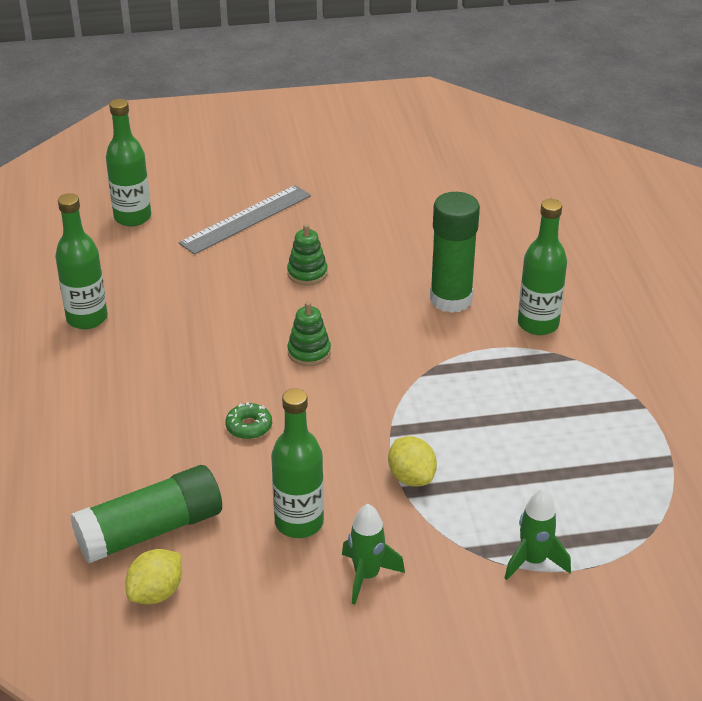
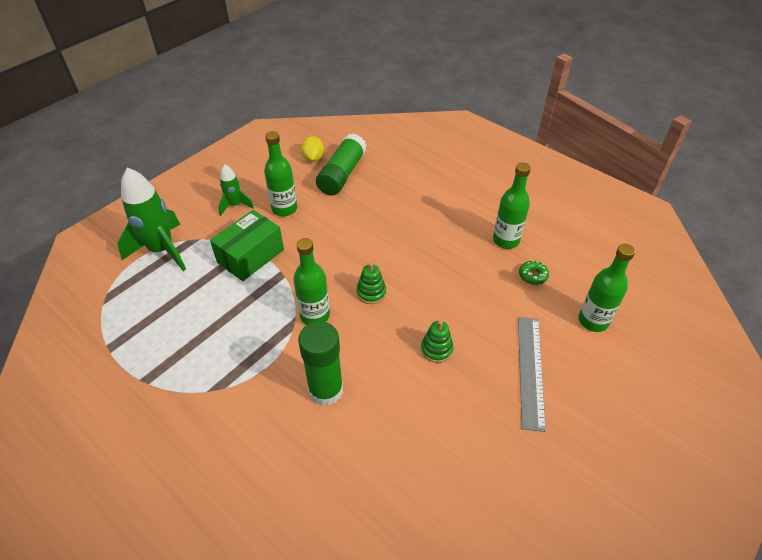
camera: 140 degrees right, 10 degrees up
green donut [225,402,272,439] -> green donut moved to [519,260,549,285]
yellow lemon [388,436,437,487] -> green box [210,210,284,281]
green rocket [505,489,571,580] -> green rocket [118,167,186,271], size x1.87
green bottle [518,199,567,335] -> green bottle moved to [293,238,330,325]

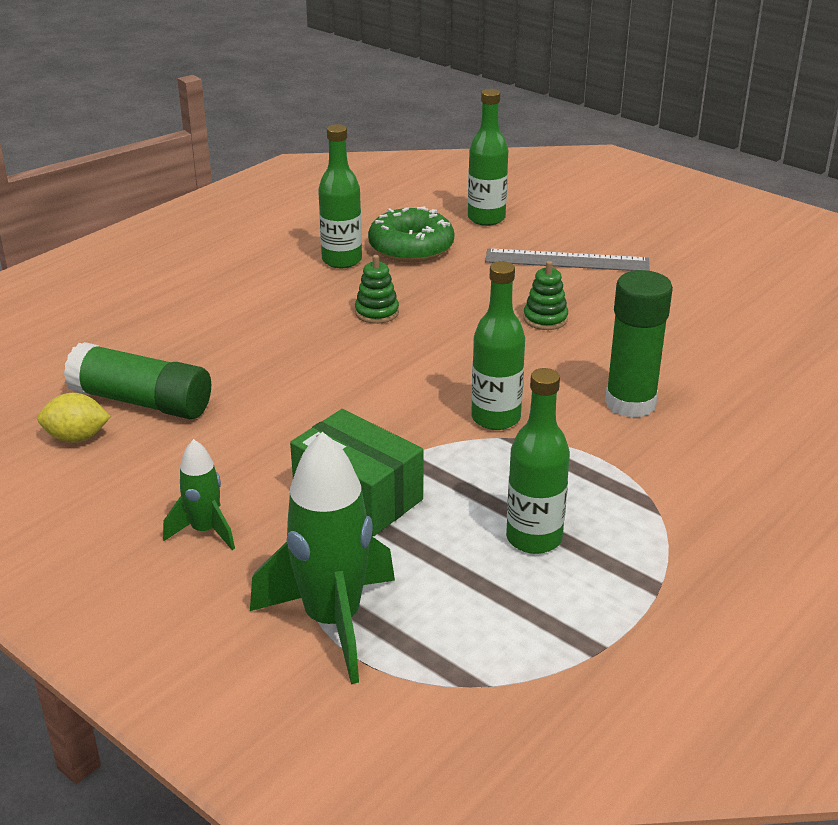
camera: 90 degrees left, 15 degrees down
green bottle [264,131,297,216] -> green bottle moved to [506,368,570,554]
green stacking toy [357,263,386,304] -> green stacking toy moved to [355,255,399,324]
green donut [519,260,549,285] -> green donut [368,206,454,262], size x2.11

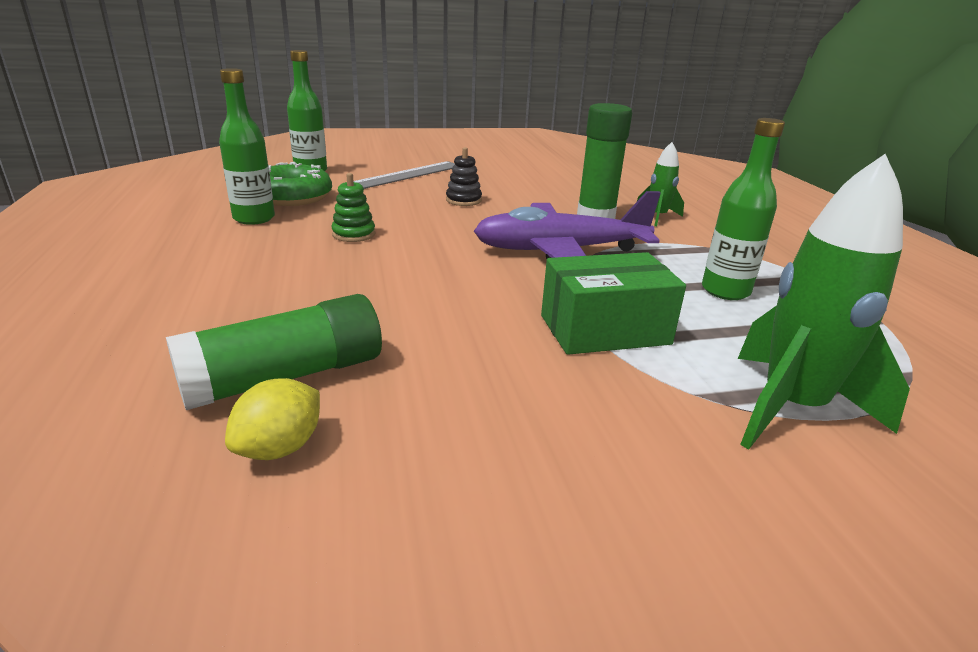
camera: 55 degrees left, 5 degrees down
green rocket [163,439,235,550] -> green rocket moved to [637,142,684,226]
green bottle [471,261,525,430] -> purple plane [474,191,661,259]
green stacking toy [523,261,568,330] -> black stacking toy [446,147,482,206]

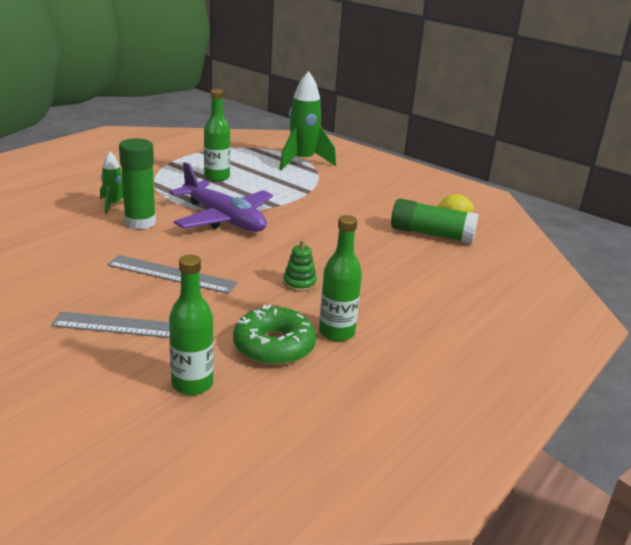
camera: 130 degrees left, 0 degrees up
black stacking toy [446,147,482,206] -> grey ruler [107,255,238,294]
green box [541,252,686,355] -> none

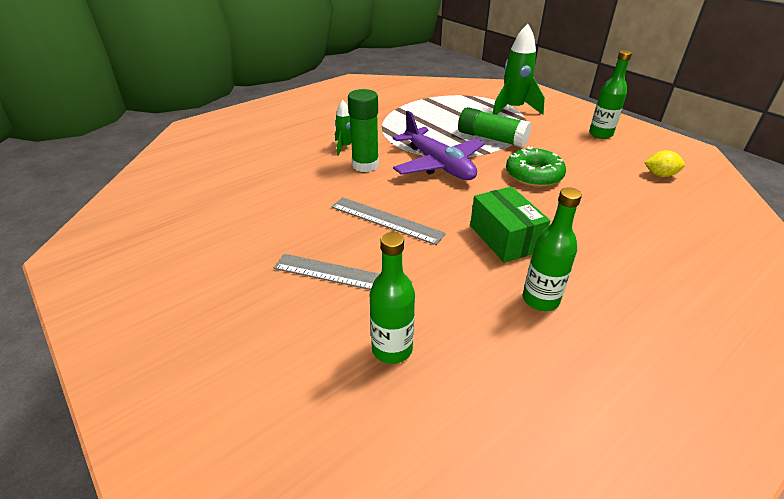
camera: 15 degrees right, 10 degrees up
green bottle [204,89,230,181] -> green bottle moved to [589,50,632,139]
green donut [233,305,316,365] -> green donut moved to [506,146,566,187]
green stacking toy [283,239,317,292] -> green box [470,187,550,263]
green glue stick [391,199,479,244] -> green glue stick moved to [458,107,531,148]

